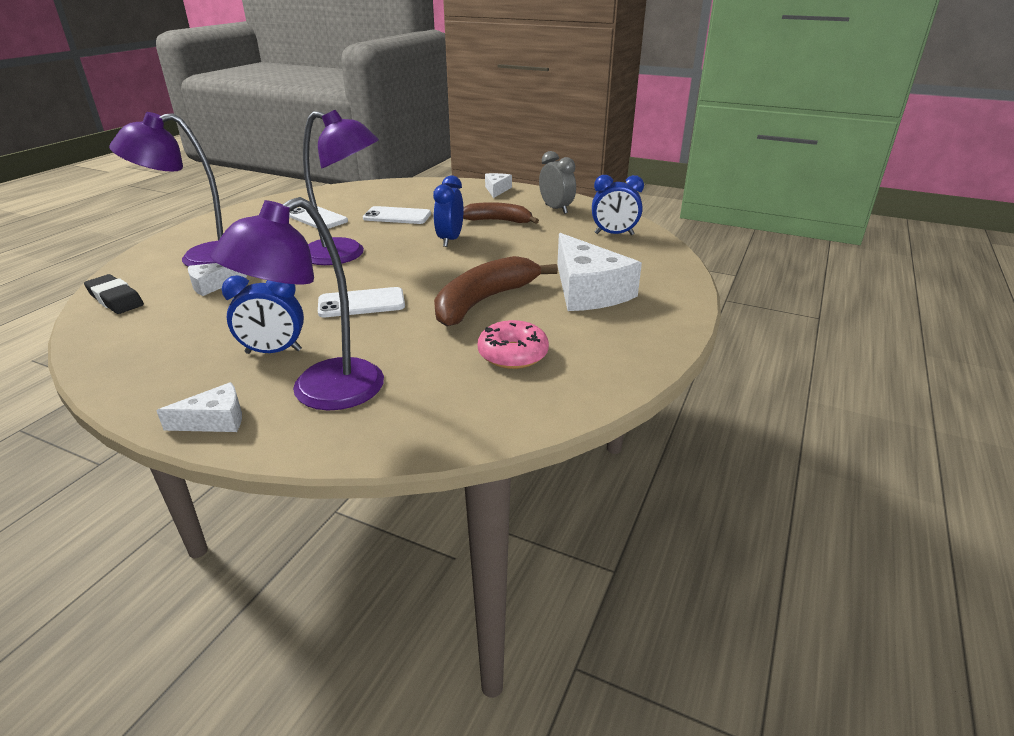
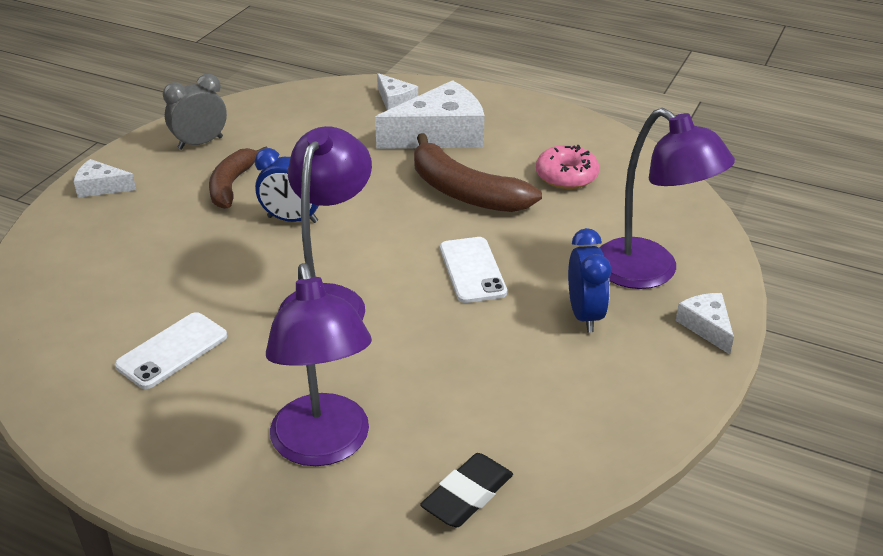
camera: 90 degrees left, 5 degrees up
white cheese [188,263,247,296] -> white cheese moved to [377,73,418,110]
white phone [363,206,431,224] -> none
blue clock [592,175,644,235] -> none

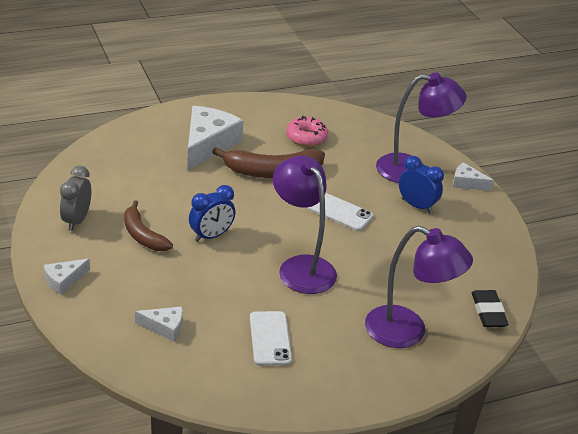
camera: 50 degrees left, 0 degrees up
white cheese [377,73,418,110] -> white cheese moved to [135,306,183,342]

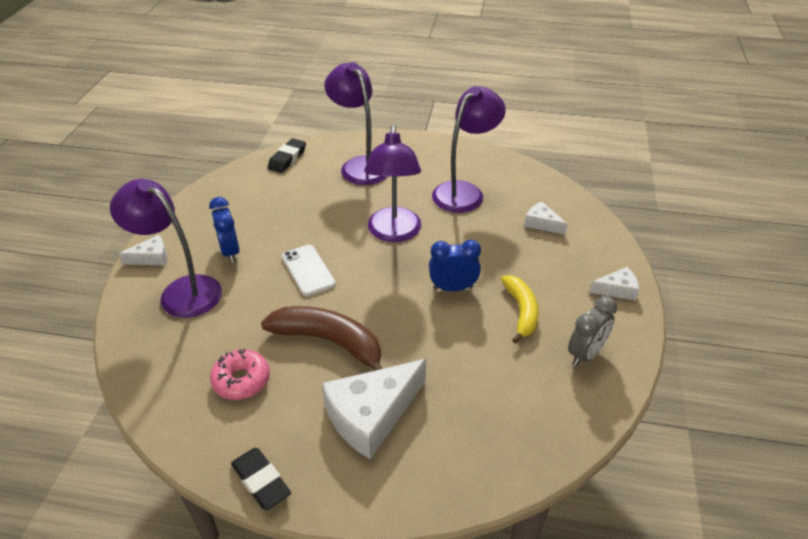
camera: 145 degrees left, 5 degrees up
brown banana [124,200,173,251] -> yellow banana [501,275,539,344]
white phone [250,311,292,366] -> purple lamp [432,86,506,213]
white cheese [453,162,494,191] -> white cheese turned 75 degrees counterclockwise [118,235,167,265]
none -> black eraser [231,448,291,510]

